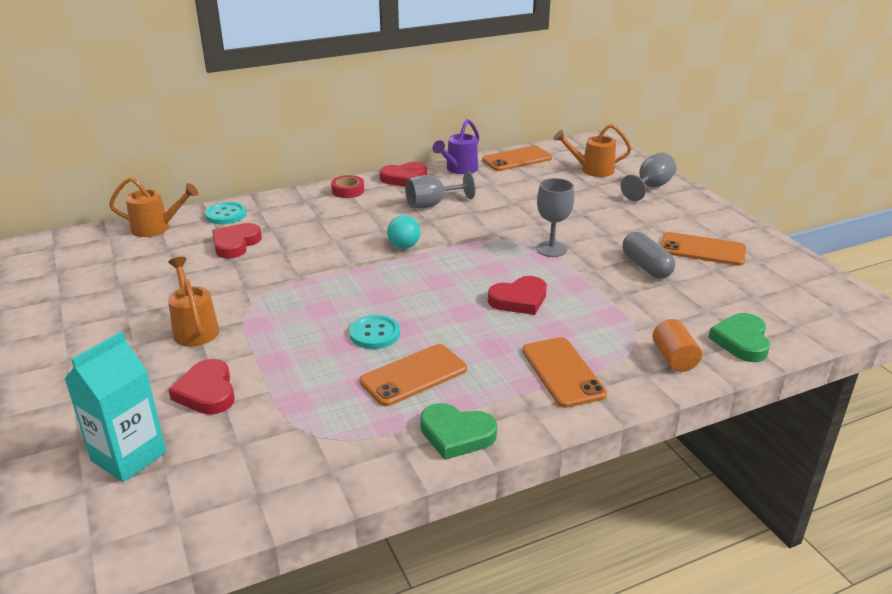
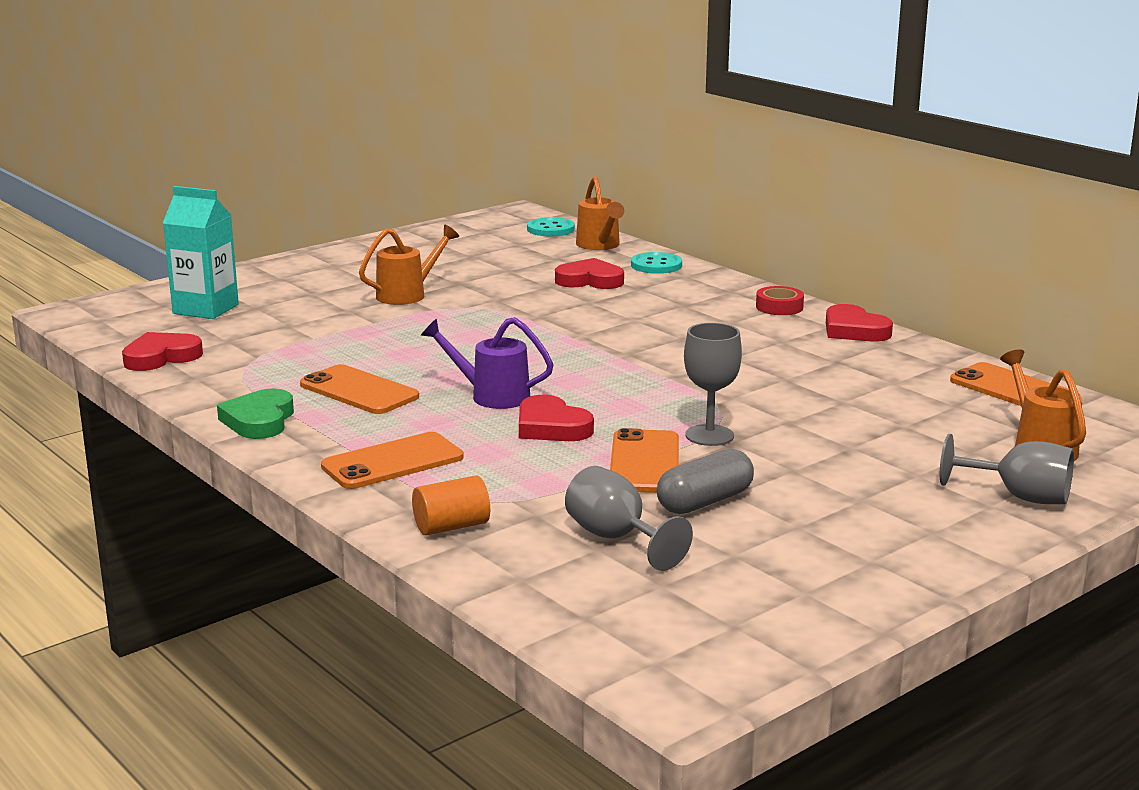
camera: 75 degrees right, 10 degrees down
red heart [168,359,235,415] -> red heart moved to [122,332,203,371]
turquoise button [349,315,400,349] -> turquoise button moved to [527,217,575,236]
turquoise ball [387,215,421,249] -> none
grey goblet [405,171,476,208] -> grey goblet moved to [565,466,693,571]
purple watering can [432,119,479,174] -> purple watering can moved to [421,317,553,409]
orange phone [661,232,746,266] -> orange phone moved to [610,428,679,493]
green heart [708,313,770,362] -> none

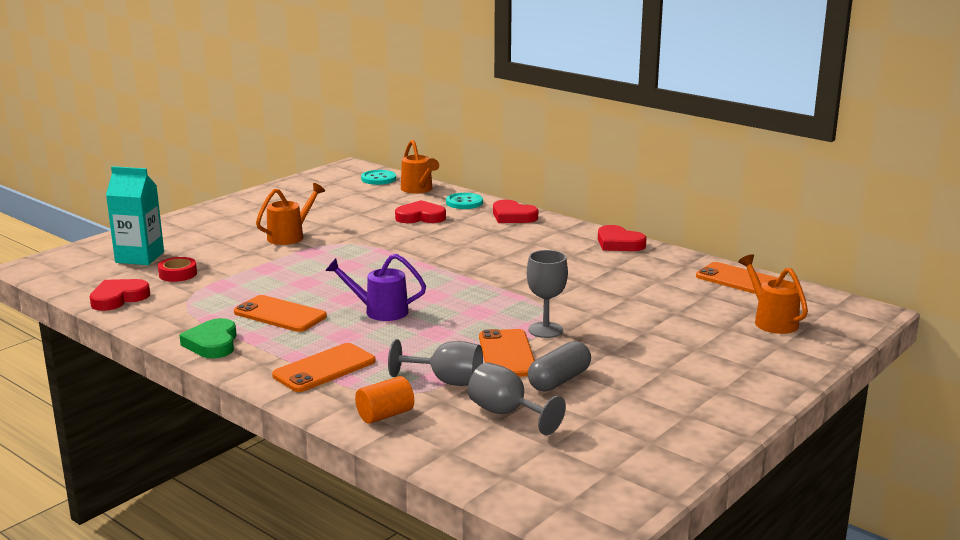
camera: 10 degrees left, 0 degrees up
red heart [519,395,594,441] -> red heart moved to [493,200,538,223]
red tape [756,286,804,315] -> red tape moved to [158,257,197,282]
grey goblet [940,434,1074,504] -> grey goblet moved to [388,339,483,386]

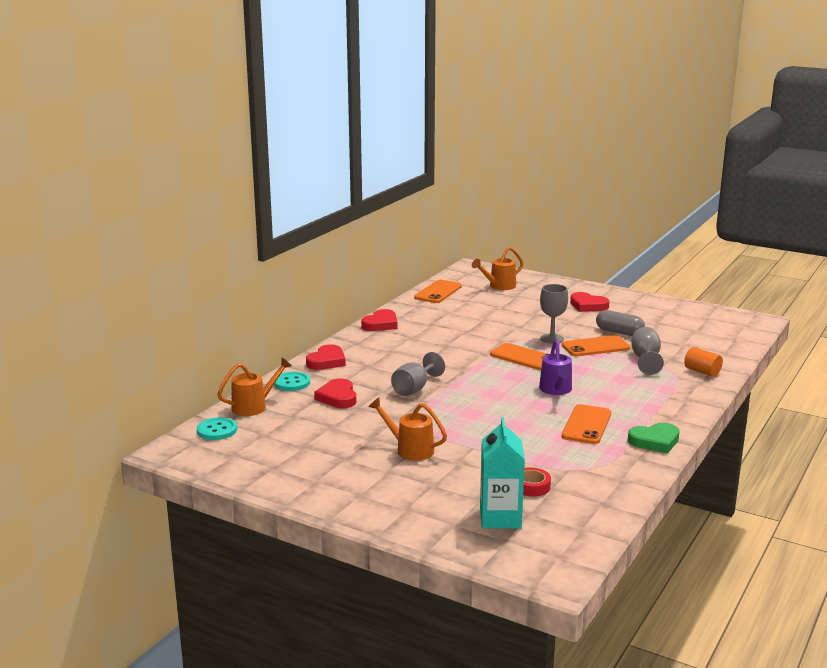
camera: 100 degrees left, 0 degrees up
red heart [90,279,150,311] -> red heart moved to [570,292,610,312]
orange phone [272,343,376,392] -> orange phone moved to [490,343,548,370]
grey goblet [468,362,566,435] -> grey goblet moved to [391,352,445,396]

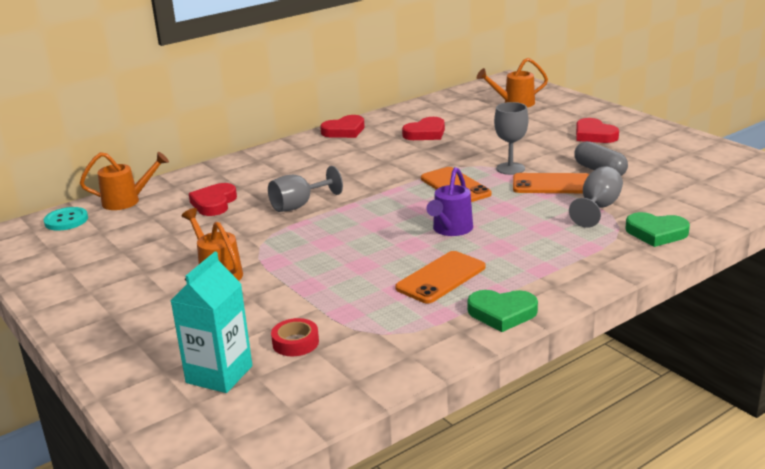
camera: 25 degrees right, 5 degrees up
turquoise button [274,372,310,391] -> none
red heart [306,344,346,370] -> red heart moved to [402,117,445,140]
orange phone [414,280,462,303] -> none
orange cylinder [684,347,723,377] -> green heart [626,212,690,247]

